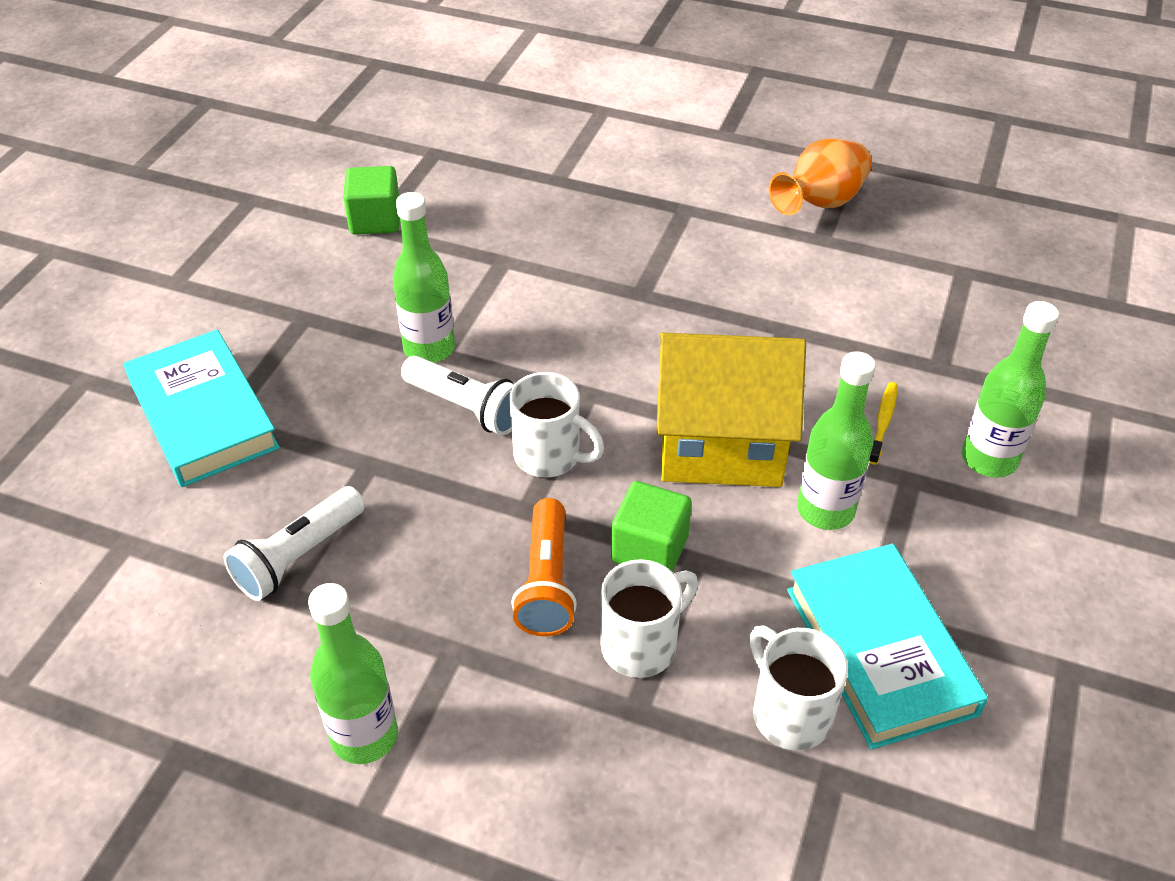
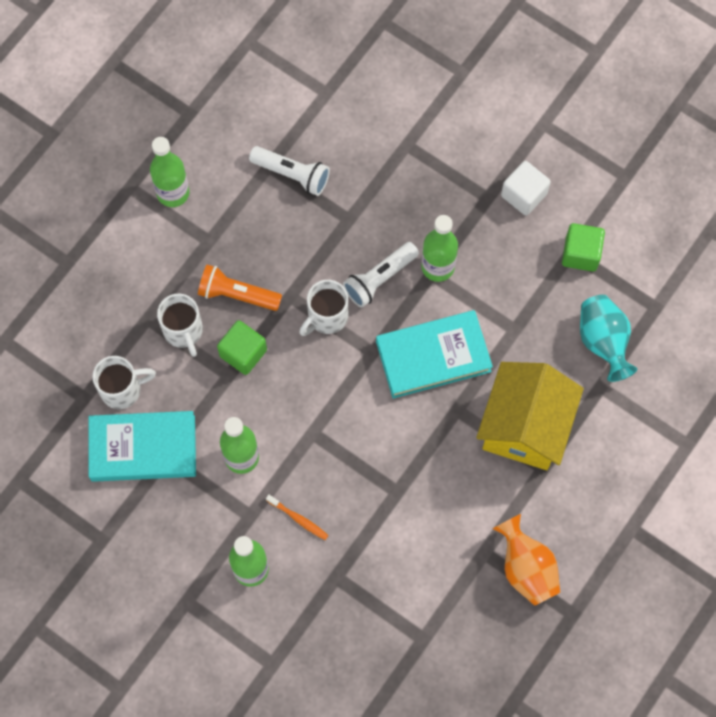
camera: 105 degrees right, 25 degrees up
turquoise book [124,329,280,487] -> turquoise book moved to [376,310,493,398]
white flashlight [223,486,365,601] -> white flashlight turned 150 degrees clockwise [249,146,330,196]
yellow house [656,333,806,487] -> yellow house moved to [476,362,584,470]
yellow toothbrush [869,382,898,465] -> orange toothbrush [266,495,329,540]
none -> white cube [501,161,551,216]
none -> turquoise vase [580,295,637,382]

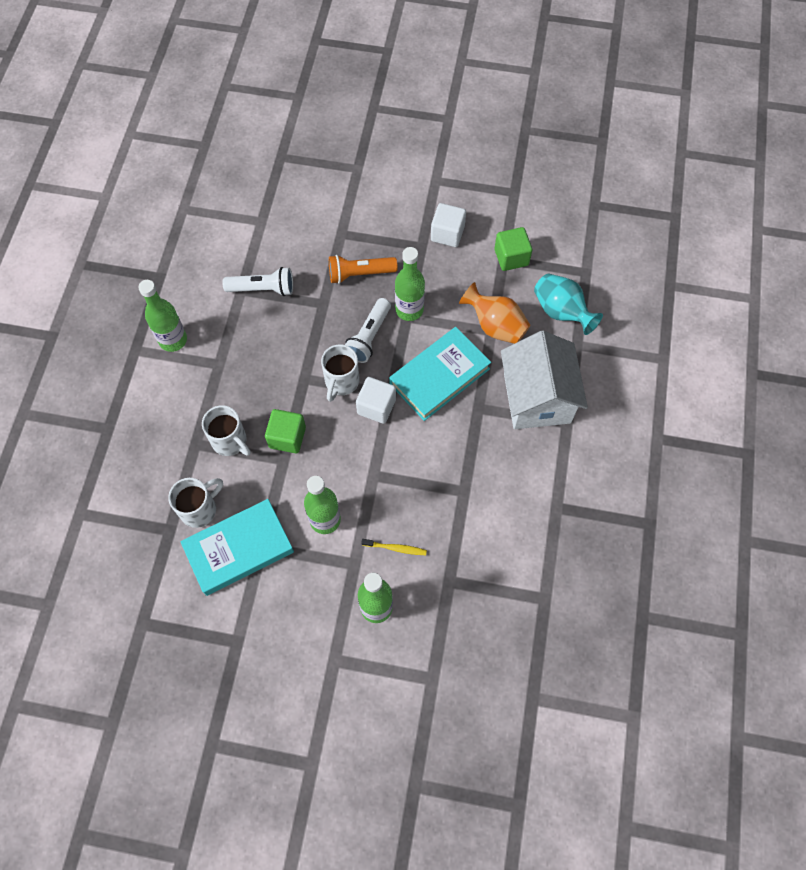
camera: 25 degrees left, 5 degrees down
orange flashlight [198,265,282,311] -> orange flashlight moved to [329,255,398,284]
orange toothbrush [266,495,329,540] -> yellow toothbrush [361,539,427,555]
yellow house [476,362,584,470] -> white house [501,331,588,429]
orange vase [493,514,560,606] -> orange vase moved to [459,282,531,344]
none -> white cube [356,377,396,424]

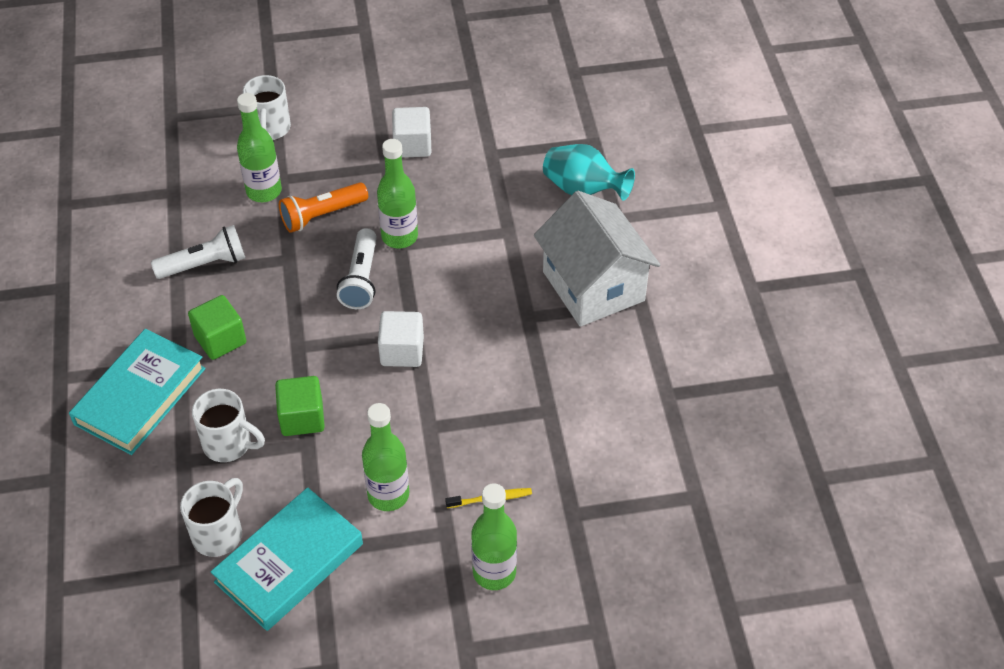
camera: 20 degrees left, 15 degrees down
green bottle [138,280,187,352] -> green bottle moved to [237,93,282,202]
white mug [321,344,359,402] -> white mug moved to [243,75,291,140]
turquoise book [389,327,491,421] -> turquoise book moved to [69,329,206,455]
orange vase [459,282,531,344] -> none
green cube [494,227,533,271] -> green cube moved to [188,295,247,360]

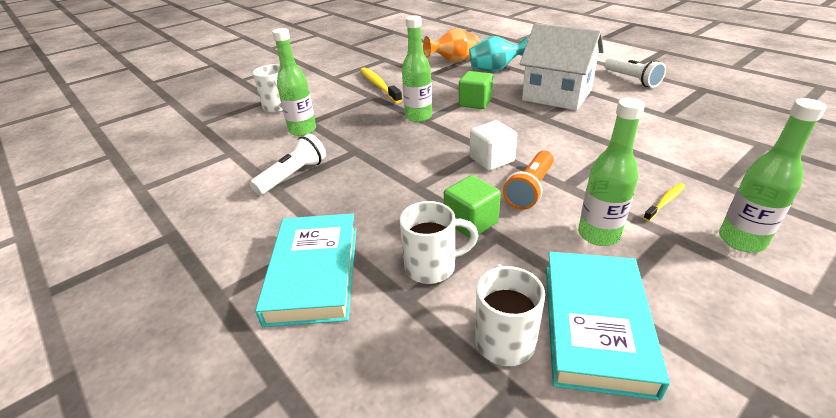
camera: 30 degrees left, 15 degrees down
green cube [188,295,247,360] -> green cube moved to [459,71,493,109]
orange flashlight [279,183,368,233] -> orange flashlight moved to [503,150,554,210]
white flashlight [337,228,377,309] -> white flashlight moved to [604,57,666,87]
white cube [392,107,431,158] -> yellow toothbrush [360,68,402,103]
none -> orange vase [423,28,480,63]

